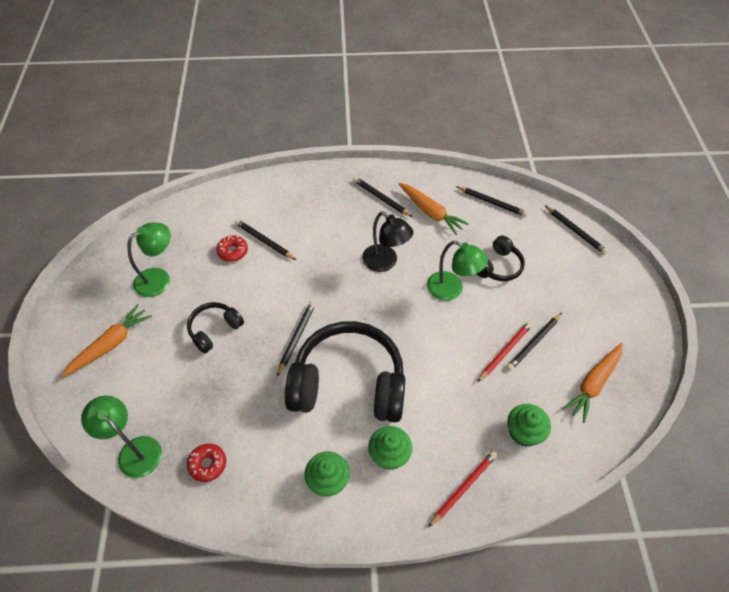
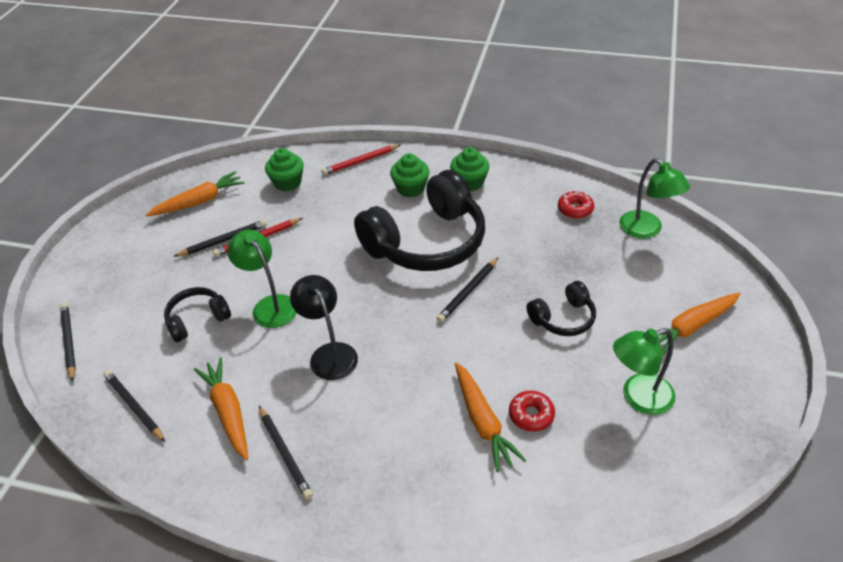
camera: 160 degrees left, 10 degrees down
black pencil [235,219,296,260] -> orange carrot [455,362,526,472]
black headphones [285,321,405,422] -> black headphones turned 60 degrees counterclockwise [354,170,485,271]

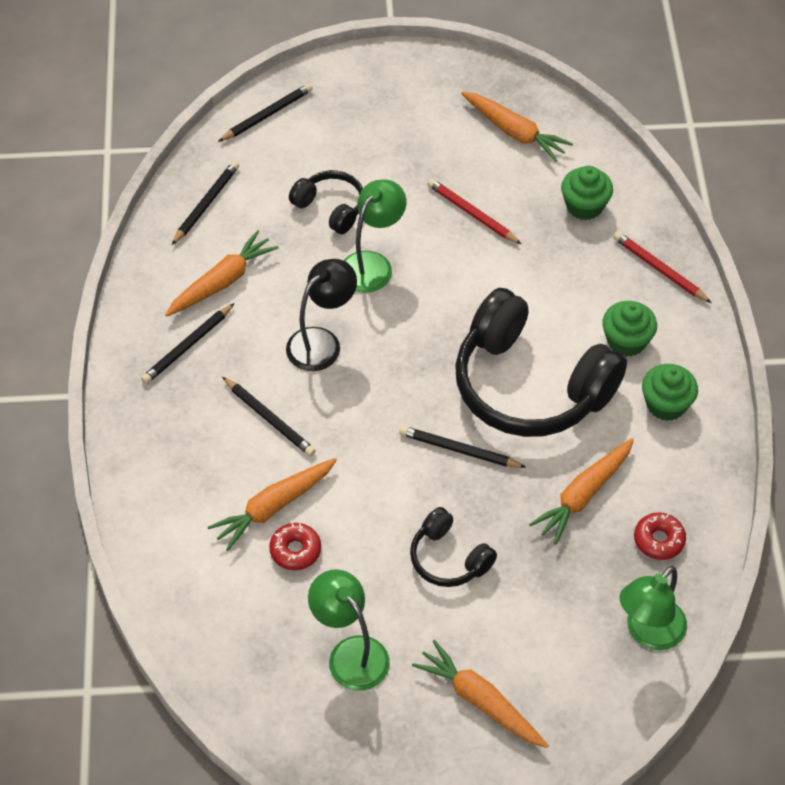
camera: 70 degrees right, 10 degrees up
black pencil [173,220,267,257] -> black pencil moved to [222,377,316,456]
none -> orange carrot [529,438,634,544]

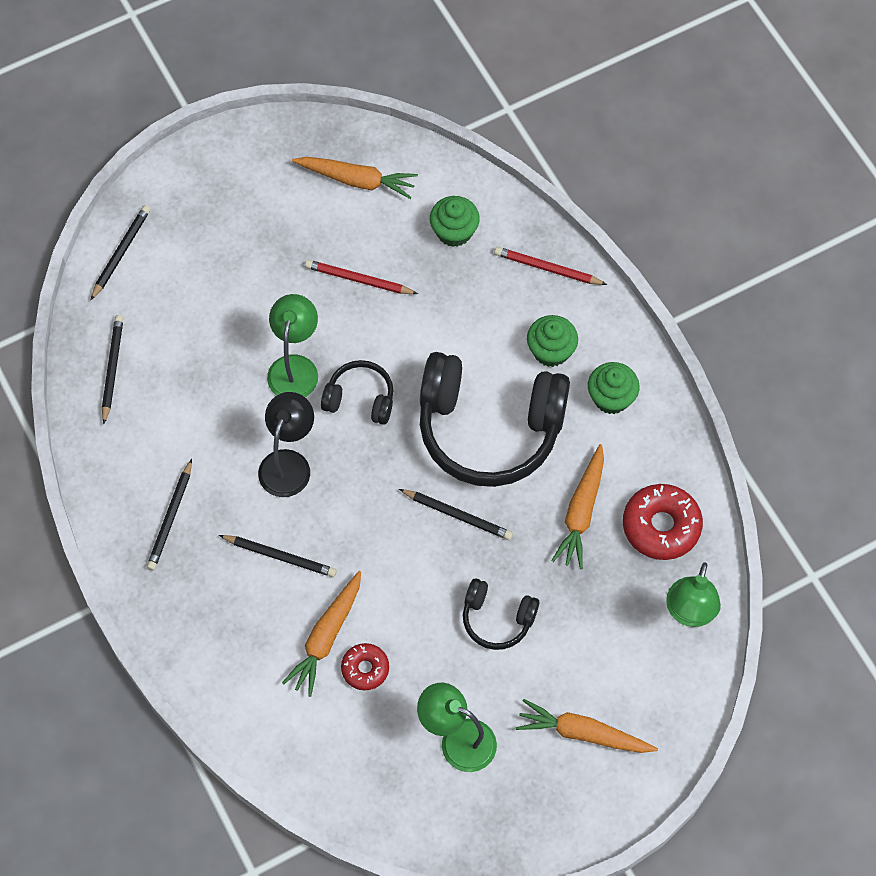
camera: 25 degrees left, 10 degrees up
orange carrot [165,230,278,317] -> none
black headphones [289,170,363,234] -> black headphones moved to [321,360,393,425]
black pencil [399,426,526,468] -> black pencil turned 150 degrees counterclockwise [399,489,513,540]
red donut [634,512,686,560] -> red donut [623,484,703,560], size x1.70

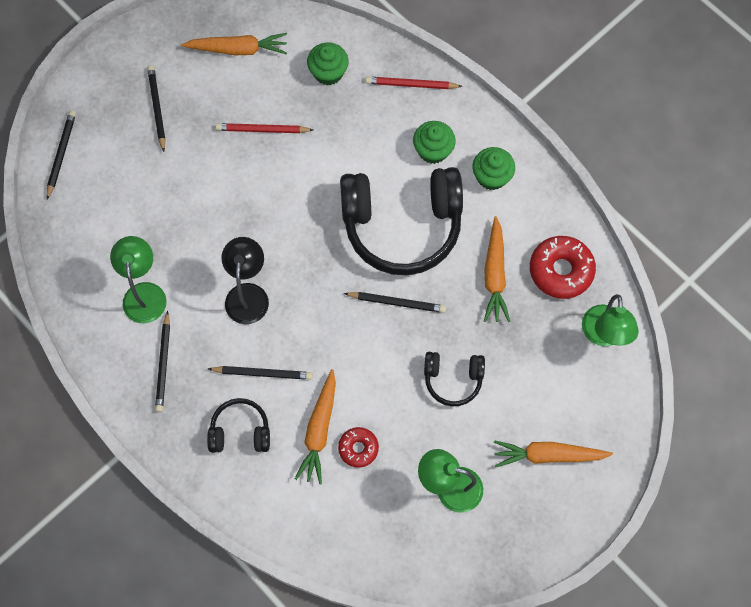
camera: 15 degrees left, 5 degrees up
black pencil [102,315,124,424] -> black pencil moved to [147,65,165,152]
green lamp [267,294,318,397] -> green lamp moved to [110,236,166,323]
black headphones [321,360,393,425] -> black headphones moved to [207,398,270,453]

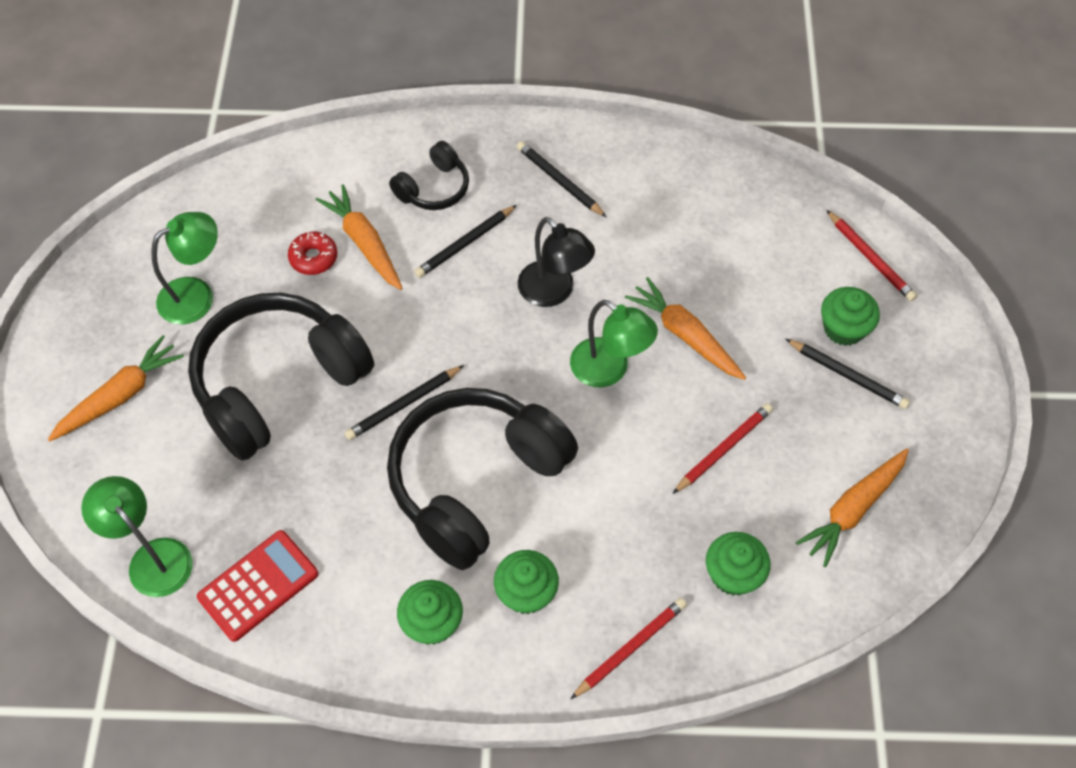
camera: 135 degrees right, 10 degrees down
black pencil [47,110,76,199] -> red pencil [826,210,917,301]
green lamp [110,236,166,323] -> green lamp moved to [570,300,658,387]
black headphones [424,352,485,406] -> black headphones [188,293,374,461], size x2.09
orange carrot [484,216,510,322] -> orange carrot moved to [625,277,746,380]
red donut [530,236,596,299] -> red calculator [197,530,319,642]
none -> green cupcake [821,287,880,346]

